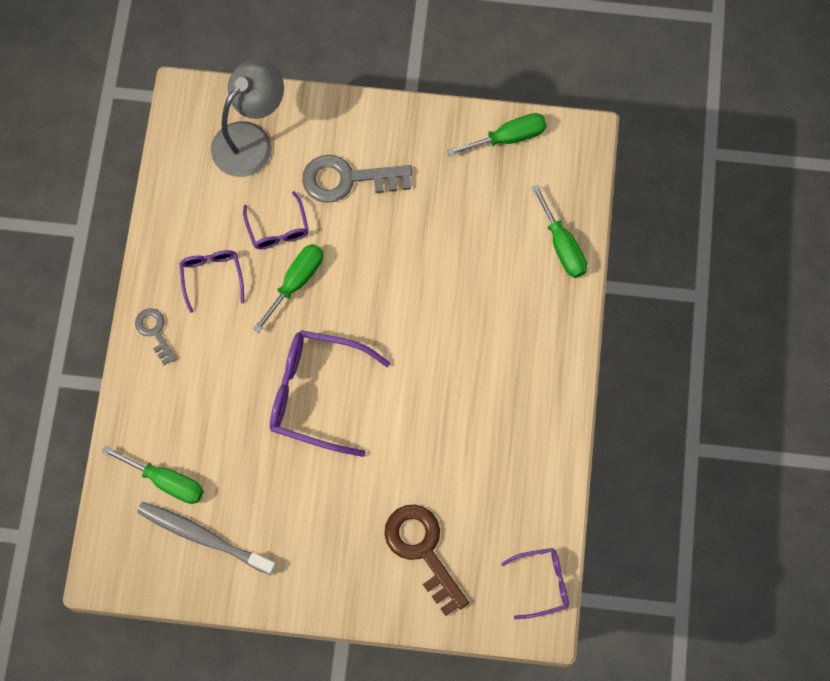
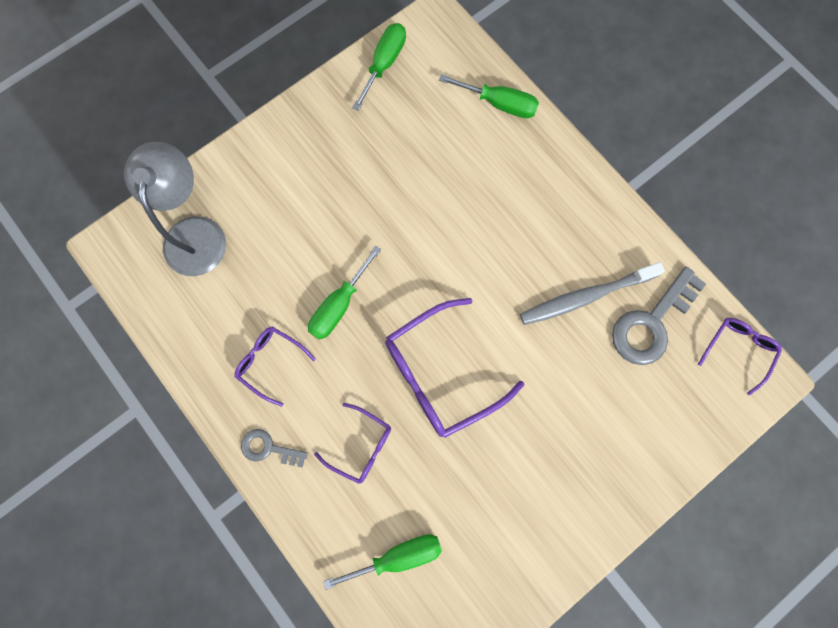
camera: 45 degrees left, 5 degrees up
grey toothbrush [137,502,276,575] -> grey toothbrush moved to [520,262,665,325]
purple glasses [243,191,309,249] -> purple glasses moved to [314,403,391,484]
green screwdriver [253,244,323,333] -> green screwdriver turned 135 degrees counterclockwise [308,245,381,340]
grey key [302,155,413,203] -> grey key moved to [612,267,706,365]
brown key [384,505,469,616] -> none

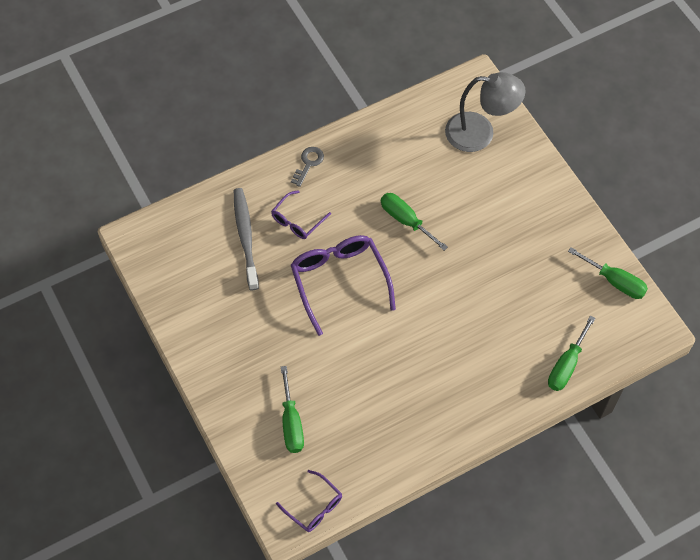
camera: 100 degrees right, 15 degrees down
purple glasses [235,326,316,407] -> none
green screwdriver [323,534,442,590] -> green screwdriver moved to [281,366,304,453]
grey toothbrush [520,262,665,325] -> grey toothbrush moved to [234,188,259,290]
grey key [612,267,706,365] -> none

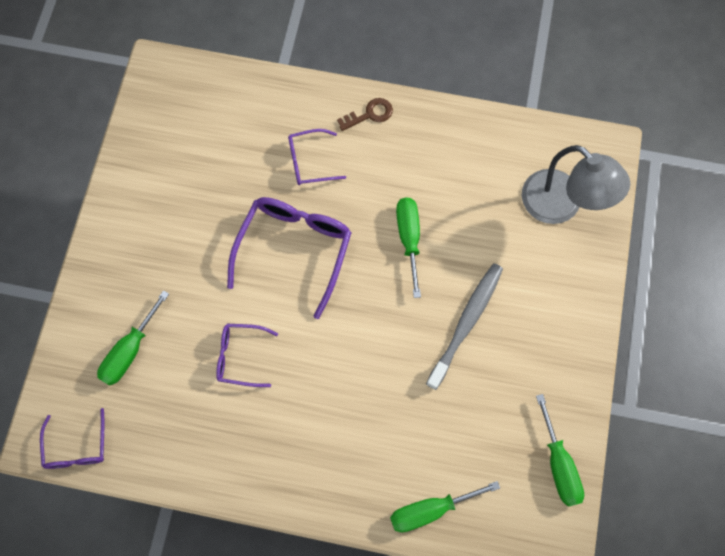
camera: 40 degrees right, 10 degrees up
grey toothbrush [234,188,259,290] -> grey toothbrush moved to [426,263,503,390]
grey key [291,147,324,187] -> brown key [337,98,393,131]
none -> purple glasses [216,324,278,387]

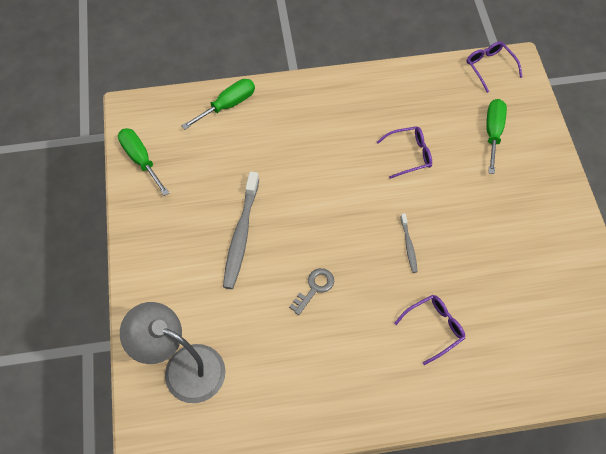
camera: 160 degrees right, 10 degrees down
purple glasses [227,197,352,319] -> grey toothbrush [400,213,418,273]
brown key [337,98,393,131] -> none
green screwdriver [396,197,421,298] -> grey key [289,268,334,315]

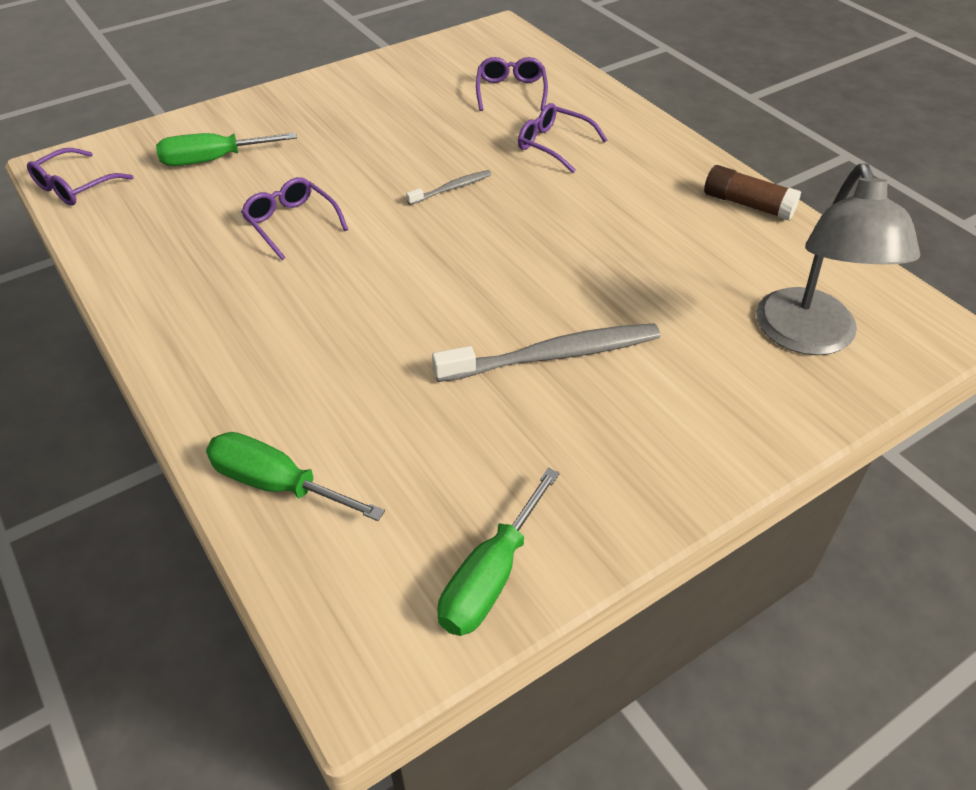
camera: 115 degrees left, 15 degrees down
grey key [289,268,334,315] -> none
none -> purple glasses [476,57,548,111]
none -> brown glue stick [704,165,801,220]

